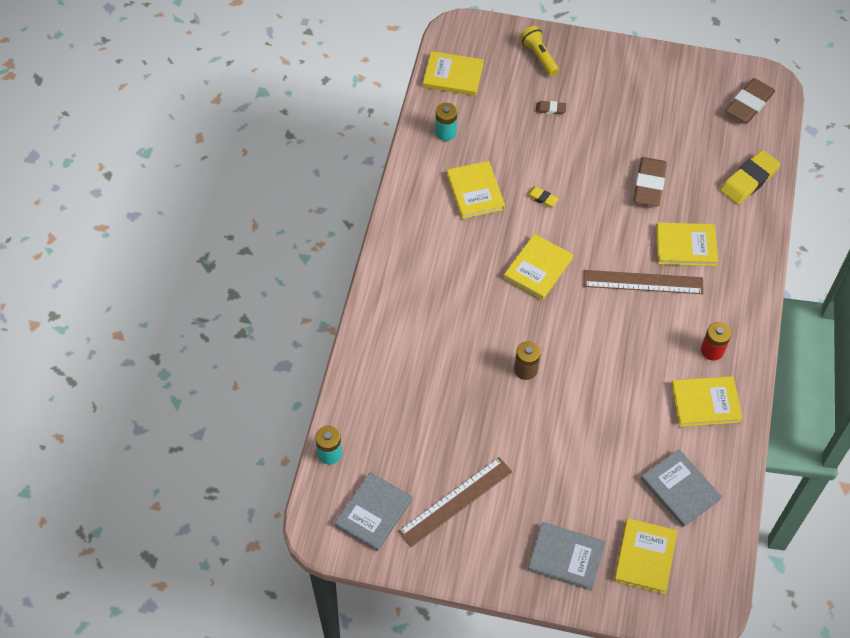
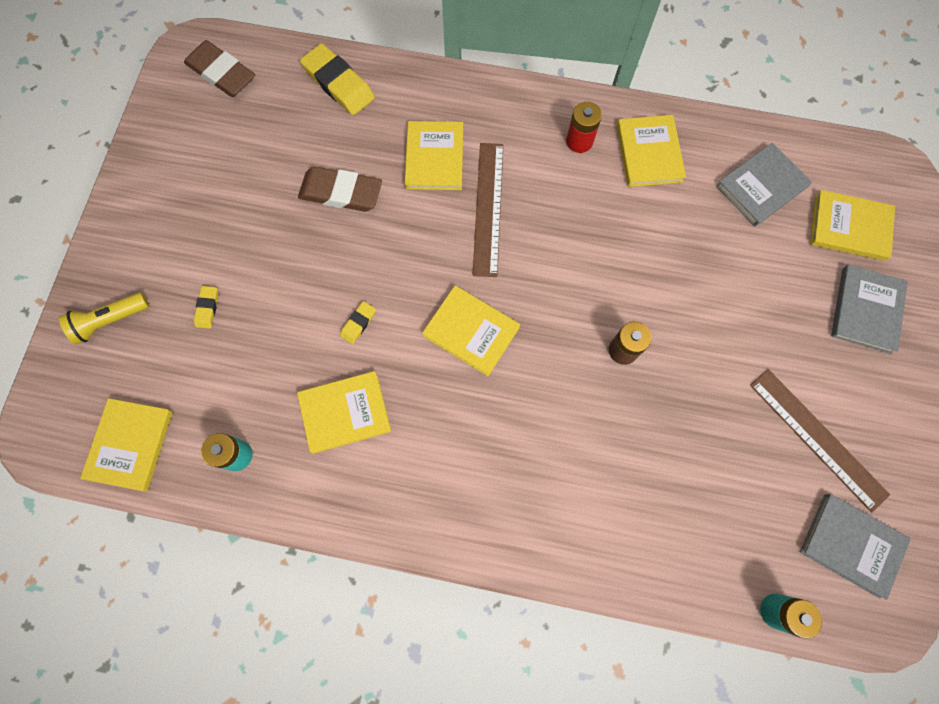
camera: 90 degrees left, 15 degrees up
brown eraser [536,101,566,115] -> yellow eraser [194,286,218,329]

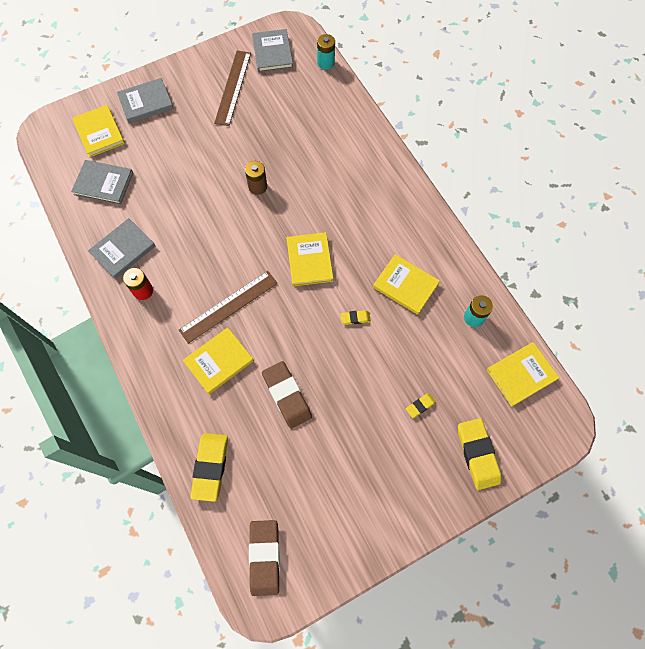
camera: 130 degrees left, 5 degrees down
yellow flashlight [59,292,149,345] -> yellow eraser [458,418,501,490]
yellow book [617,115,686,187] -> grey book [88,218,155,279]

